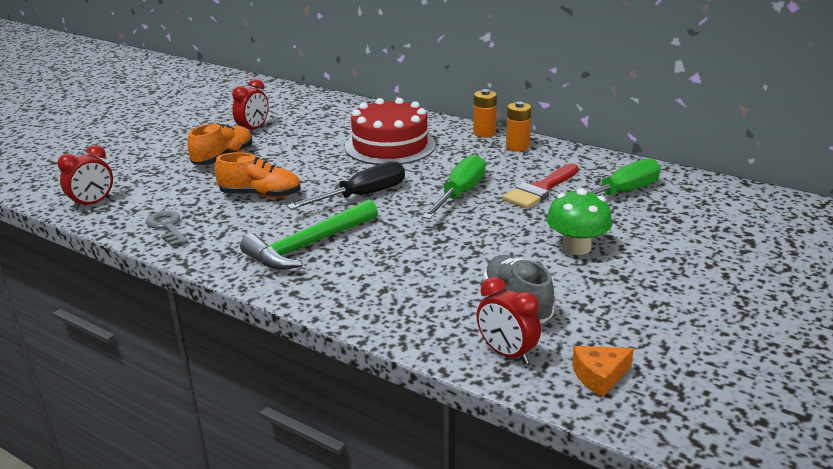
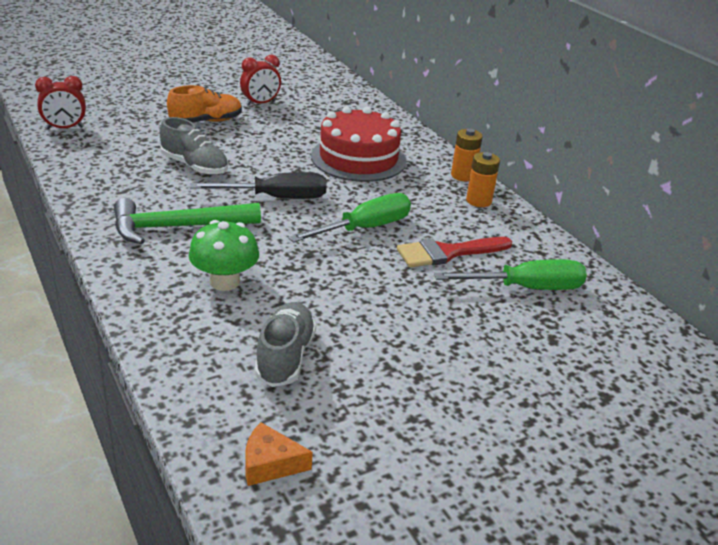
camera: 25 degrees right, 5 degrees up
grey key [146,211,188,247] -> none
orange shoe [215,152,301,198] -> grey shoe [160,117,228,175]
red clock [477,277,541,364] -> none
green mushroom [546,188,612,255] -> green mushroom moved to [189,220,259,291]

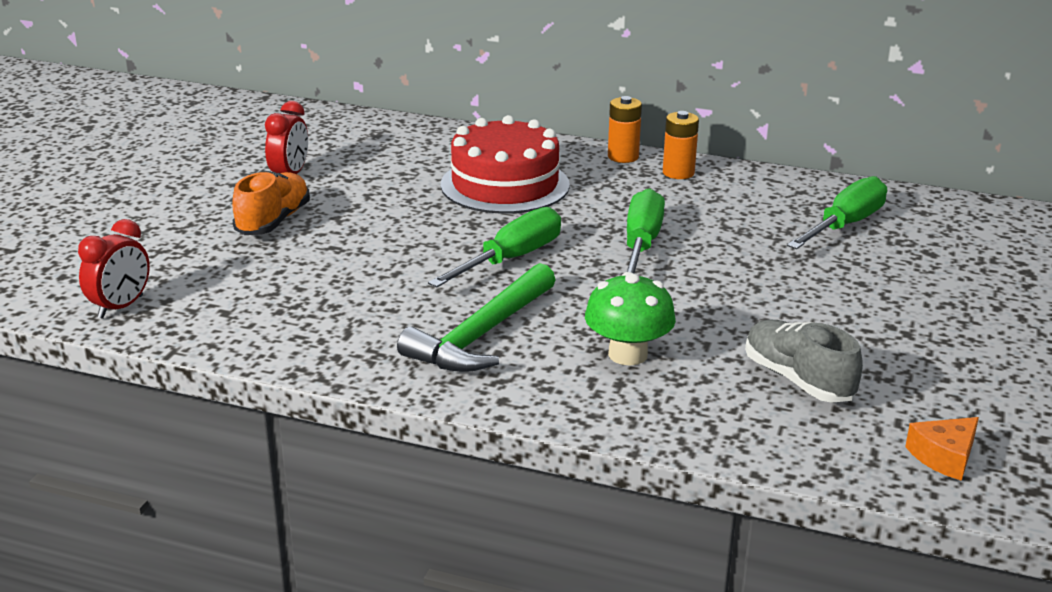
camera: 40 degrees left, 5 degrees down
grey shoe [160,117,228,175] -> none
black screwdriver [190,172,327,199] -> green screwdriver [428,207,561,287]
red brush [397,237,512,268] -> none

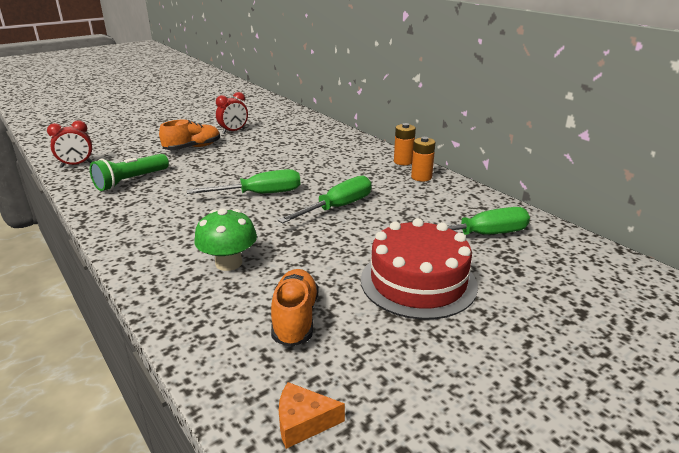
camera: 35 degrees right, 0 degrees up
green hammer [397,263,556,372] -> none
red cake [441,115,570,214] -> red cake moved to [361,218,478,320]
grey shoe [745,320,863,403] -> orange shoe [271,269,319,347]
none -> green flashlight [90,154,169,191]

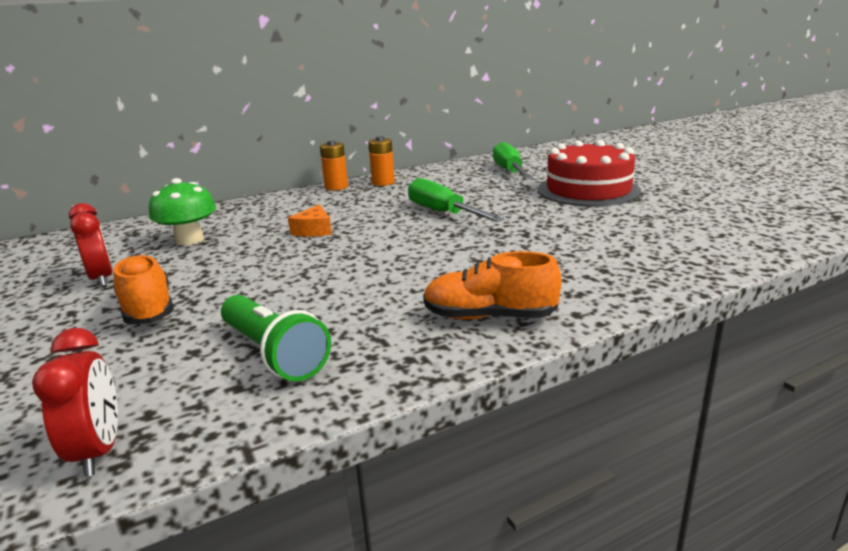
camera: 80 degrees left, 5 degrees down
green screwdriver [187,169,300,194] -> none
green mushroom [194,208,257,271] -> green mushroom moved to [149,178,216,246]
orange shoe [271,269,319,347] -> orange shoe moved to [423,251,561,320]
orange cheese [279,382,345,449] -> orange cheese moved to [288,204,332,237]

